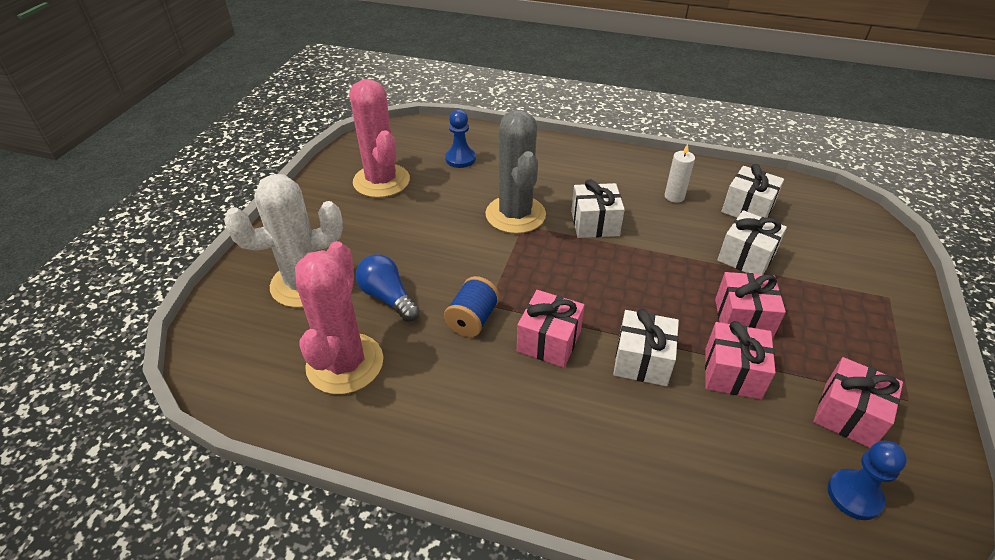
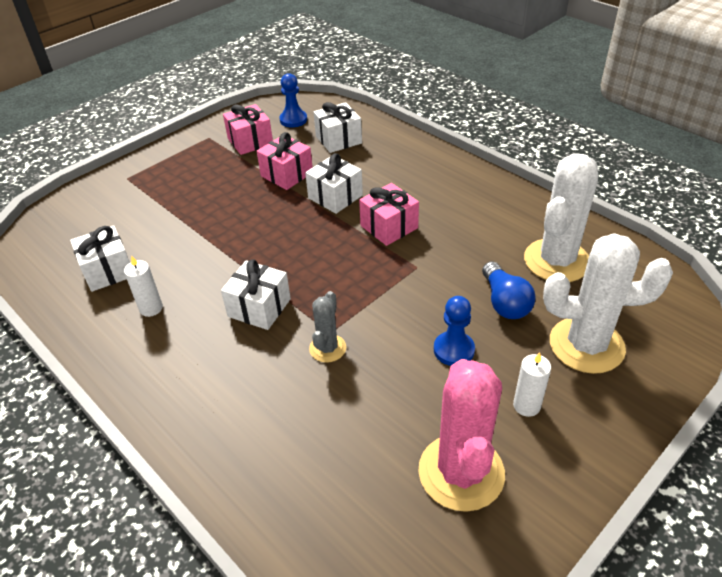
camera: 150 degrees left, 0 degrees up
pink cactus [295,241,383,394] -> white cactus [524,154,598,282]
blue spool [444,276,500,337] -> none
blue pawn [445,110,476,168] -> blue pawn moved to [434,296,475,366]
grey cactus [485,110,546,234] -> grey cactus [309,291,346,363], size x0.51
pink gift [715,272,786,339] -> none
white gift [717,210,787,275] -> white gift moved to [314,102,362,153]
none -> white candle [513,352,551,417]

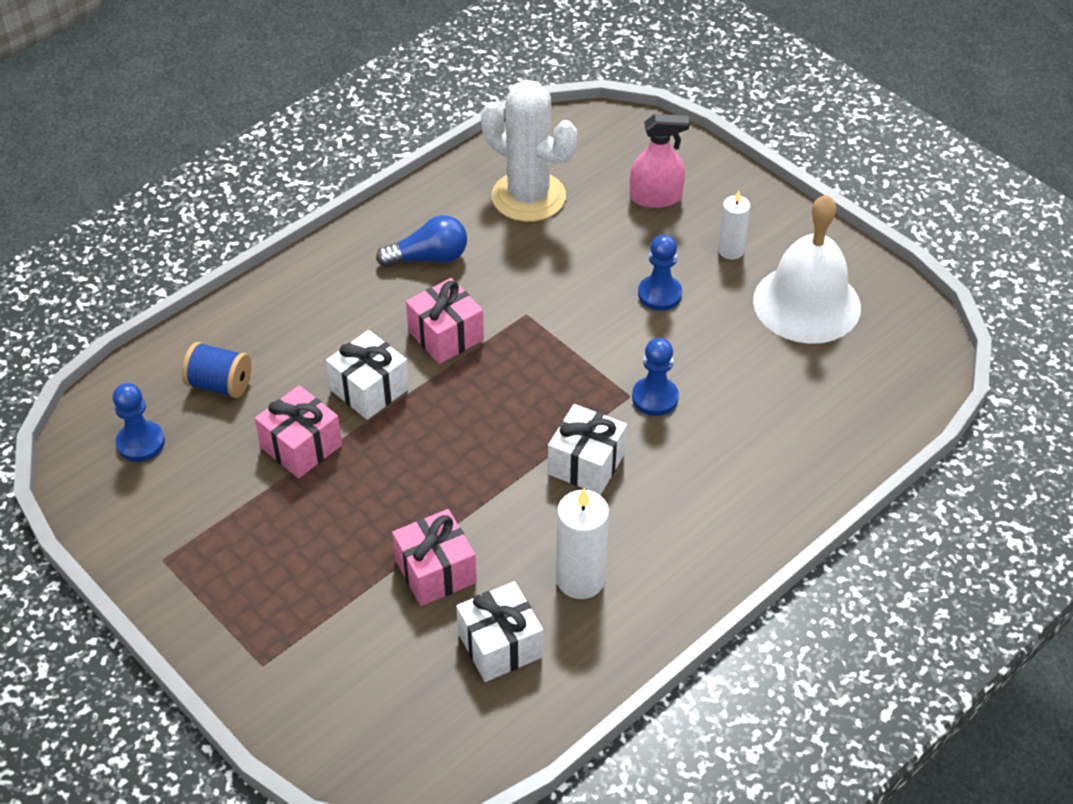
camera: 90 degrees left, 5 degrees up
white candle [124,255,163,317] -> white candle [556,488,609,599], size x1.57
pink gift [223,104,273,155] -> pink gift moved to [392,509,477,606]
grey cactus [309,291,346,363] -> blue pawn [632,338,679,416]
white gift [314,102,362,153] -> blue spool [182,342,251,398]
pink cactus [418,359,505,512] -> white bell [753,194,861,344]
blue light bulb [482,261,536,319] -> blue light bulb moved to [376,215,467,268]
white cactus [543,233,673,374] -> pink spray bottle [630,114,690,208]

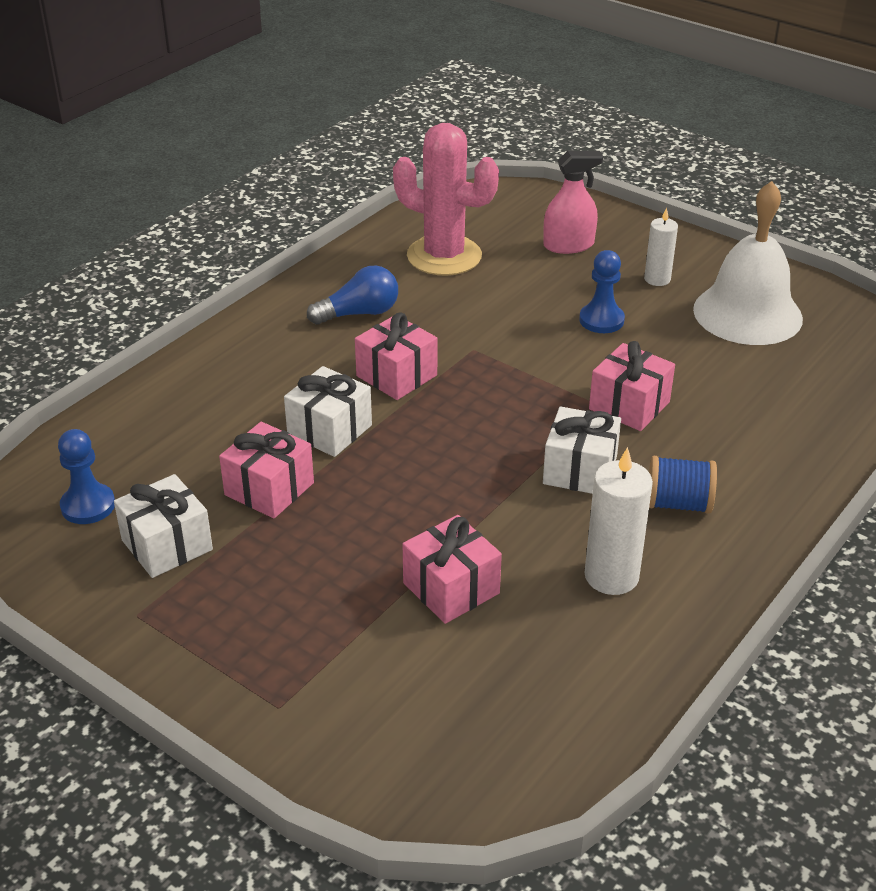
camera: 10 degrees left, 10 degrees down
blue spool [182,342,251,398] -> blue spool moved to [649,456,717,514]
white gift [456,581,543,682] -> white gift moved to [114,474,213,578]
white cactus [481,80,577,222] -> pink cactus [393,123,499,276]
blue pawn [632,338,679,416] -> pink gift [589,341,675,431]

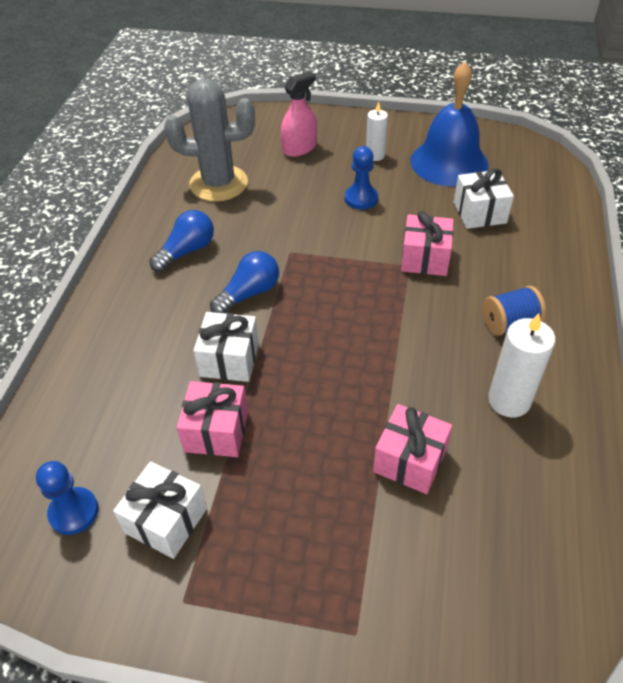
camera: 25 degrees left, 10 degrees up
pink gift [355,313,437,400] -> blue light bulb [210,251,279,313]
pink cactus [393,123,499,276] -> grey cactus [164,78,255,202]
white gift [543,406,621,494] -> white gift moved to [454,168,514,229]
white bell [693,181,803,345] -> blue bell [410,62,489,187]

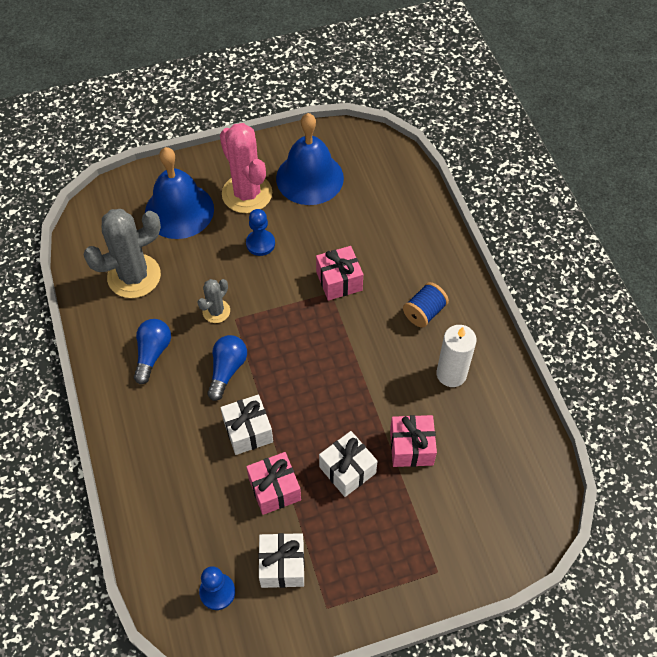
camera: 30 degrees left, 10 degrees up
pink spray bottle [281,71,317,157] -> blue bell [145,147,214,239]
white candle [366,102,388,161] -> pink cactus [220,123,272,213]
white gift [454,168,514,229] -> white gift moved to [319,431,378,497]
none -> grey cactus [198,279,230,323]

